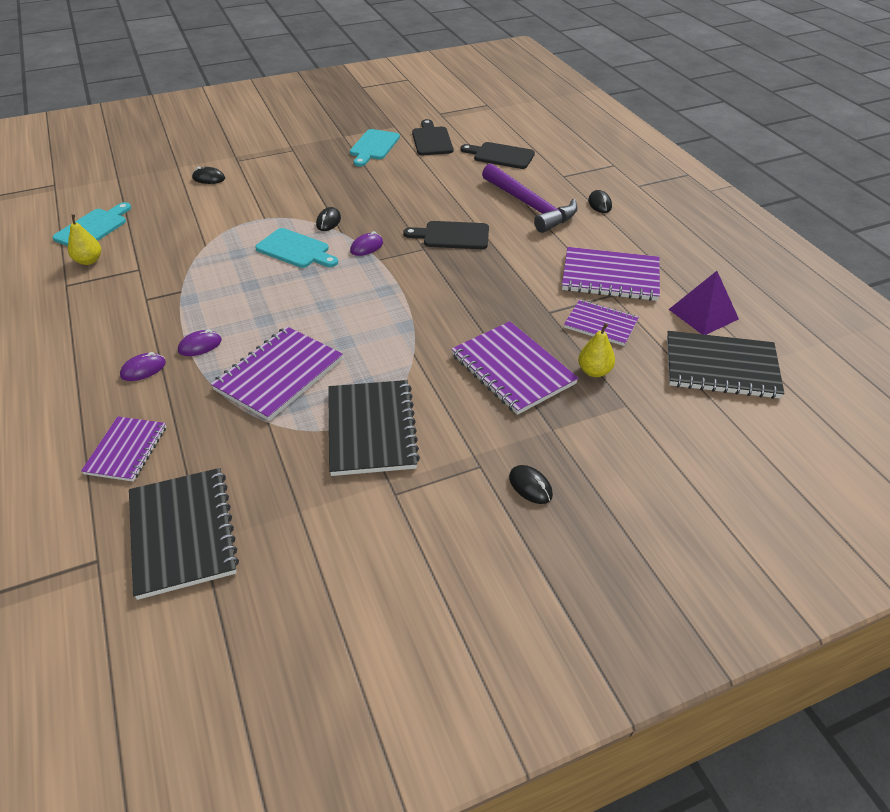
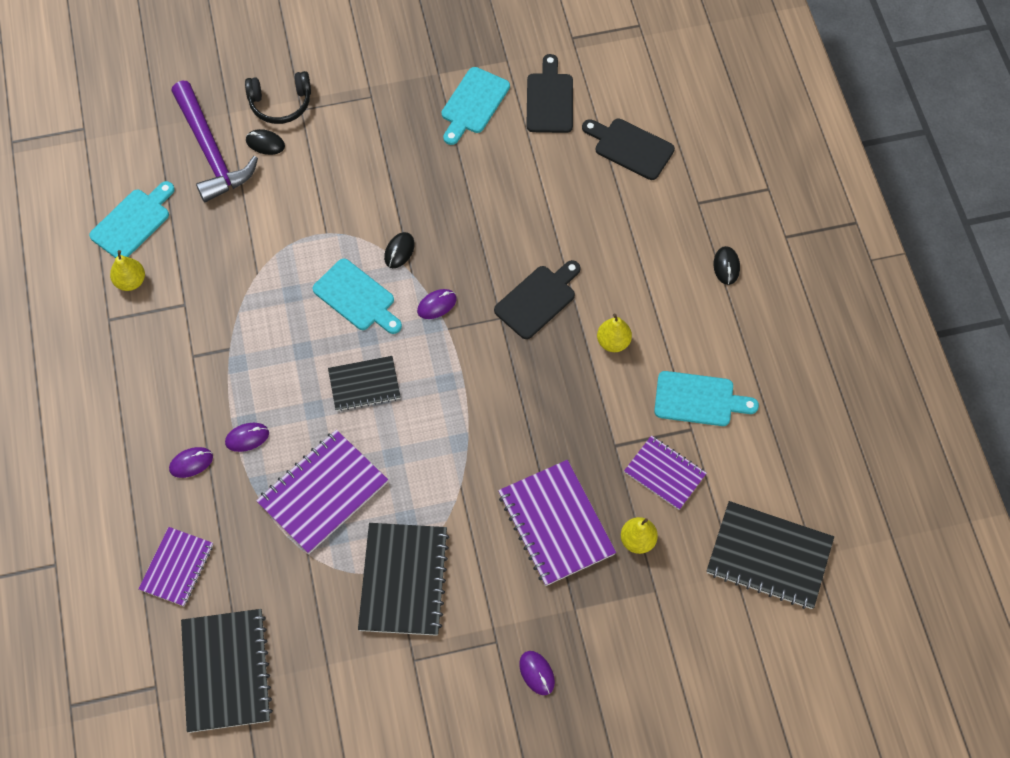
camera: 10 degrees right, 20 degrees up
black cutting board [403,221,489,249] -> black cutting board turned 120 degrees clockwise [494,260,581,339]
purple hammer [482,164,578,233] -> purple hammer moved to [171,81,258,202]
black mouse [509,465,553,504] -> purple mouse [519,651,555,695]
purple notebook [562,247,660,301] -> turquoise cutting board [654,371,759,426]
purple pyramid [669,271,739,335] -> none
none -> black headphones [245,71,311,124]
none -> black notebook [328,356,401,411]
none -> yellow pear [597,314,632,352]

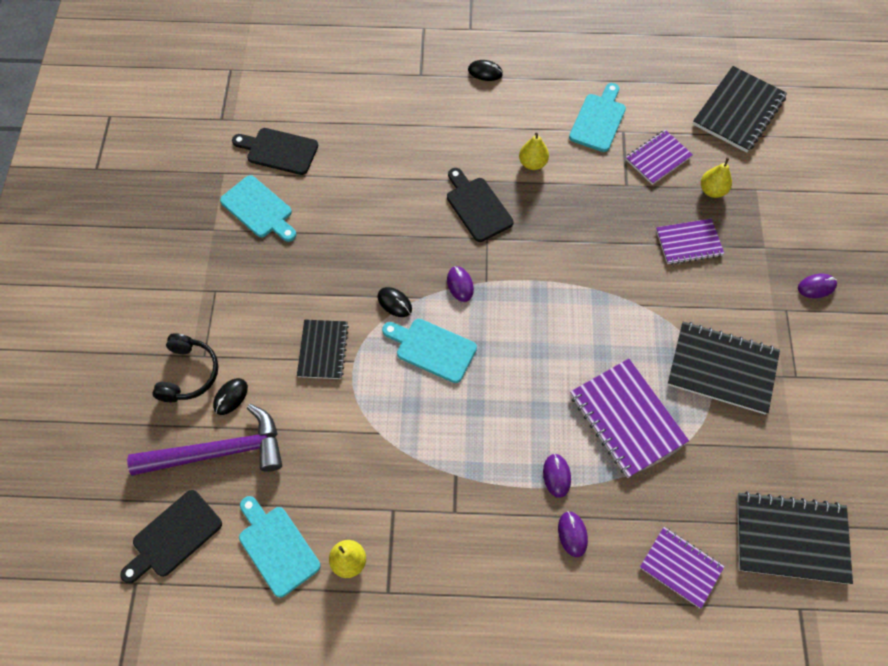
camera: 75 degrees left, 0 degrees up
turquoise cutting board [313,259,402,334] -> turquoise cutting board turned 120 degrees counterclockwise [382,319,477,383]
black notebook [328,356,401,411] -> black notebook moved to [297,320,349,379]
purple notebook [498,460,616,586] -> purple notebook [656,219,724,265], size x0.63
black cutting board [582,119,675,180] -> black cutting board moved to [120,490,222,583]

